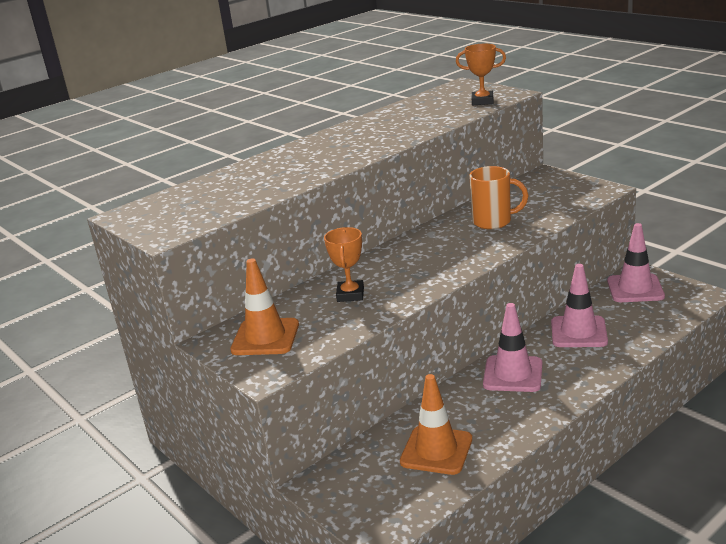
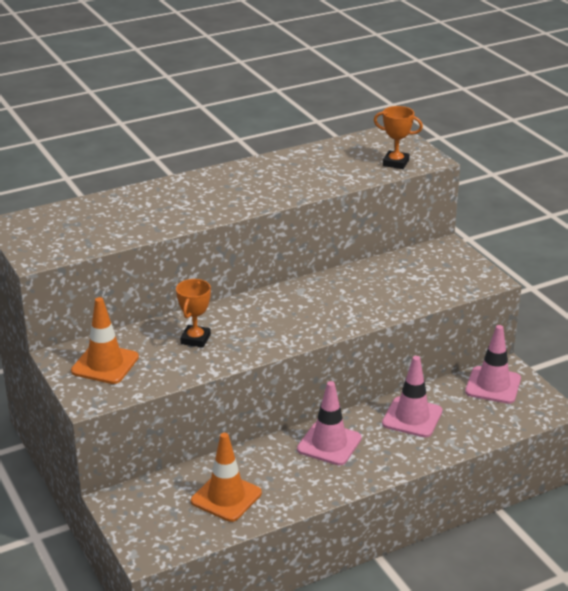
camera: 10 degrees right, 5 degrees up
orange mug [469,166,528,229] -> none

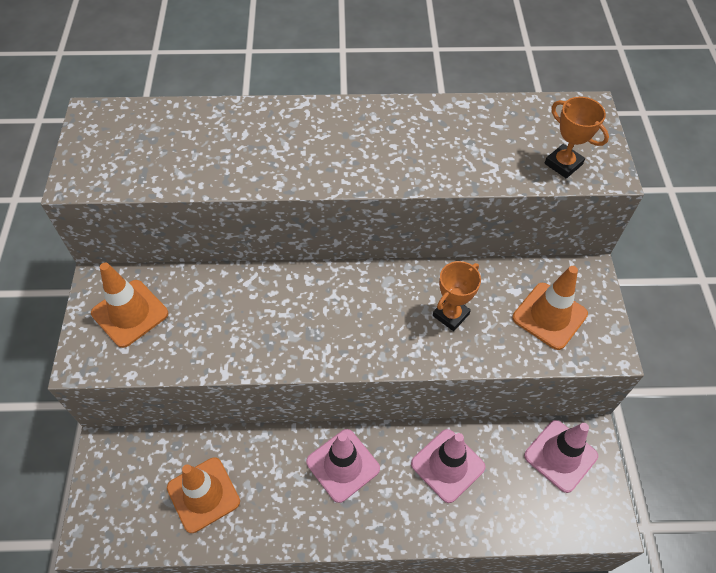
camera: 25 degrees right, 25 degrees up
orange trophy [176,279,211,348] -> orange trophy moved to [433,261,481,331]
none -> orange traffic cone [512,266,588,350]

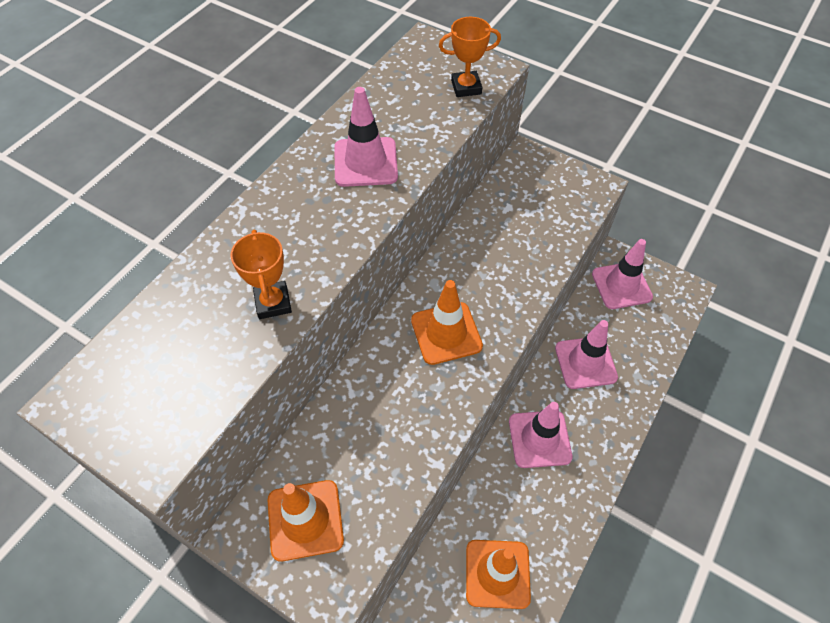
camera: 55 degrees left, 0 degrees up
orange trophy [433,261,481,331] -> orange trophy moved to [231,230,292,319]
orange traffic cone [512,266,588,350] -> orange traffic cone moved to [411,280,483,365]
none -> pink traffic cone [335,87,398,187]

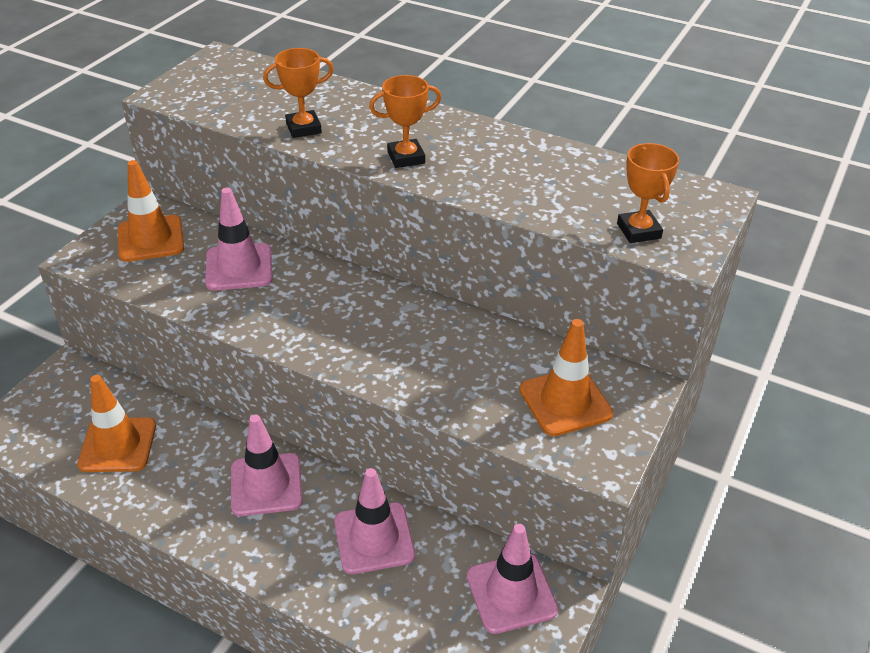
camera: 85 degrees right, 15 degrees down
pink traffic cone [335,87,398,187] -> pink traffic cone moved to [205,188,272,291]
orange traffic cone [411,280,483,365] -> orange traffic cone moved to [519,319,613,436]
none -> orange trophy [369,75,441,168]

